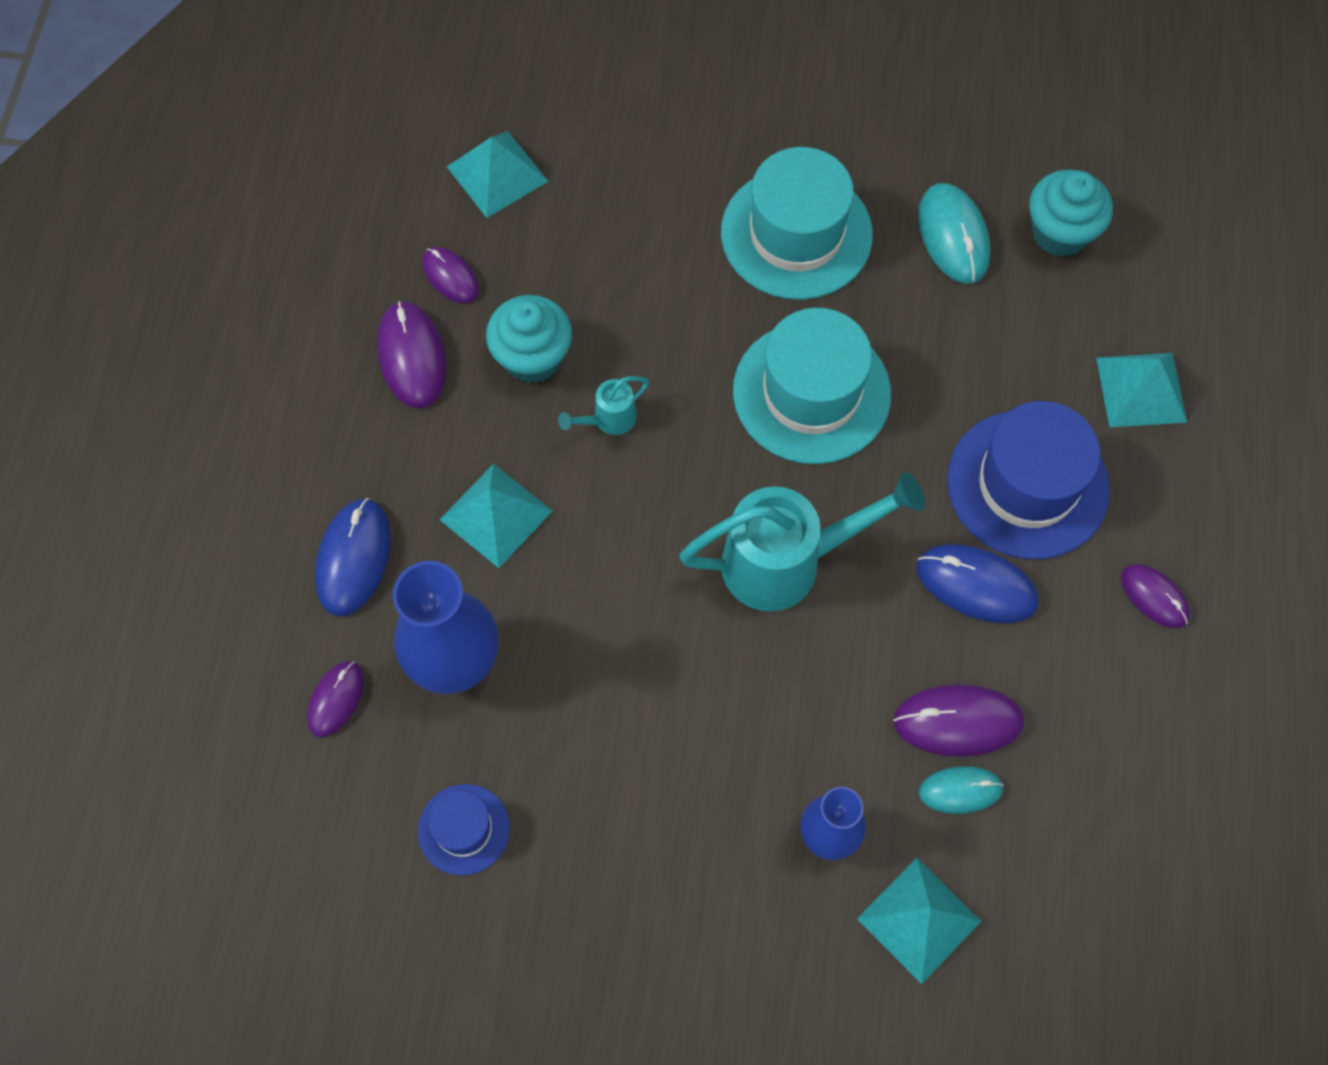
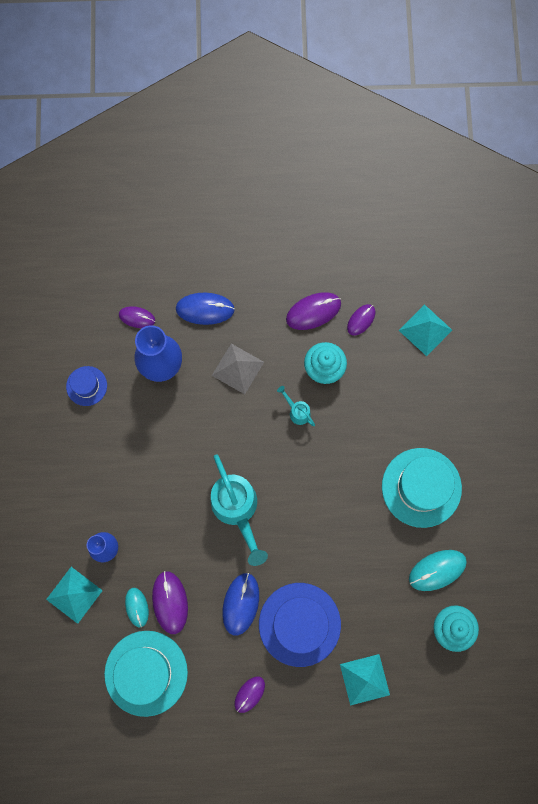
camera: 80 degrees right, 10 degrees up
turquoise pyramid [440,464,552,568] -> grey pyramid [212,344,264,394]
turquoise hat [733,308,891,464] -> turquoise hat moved to [104,631,188,717]

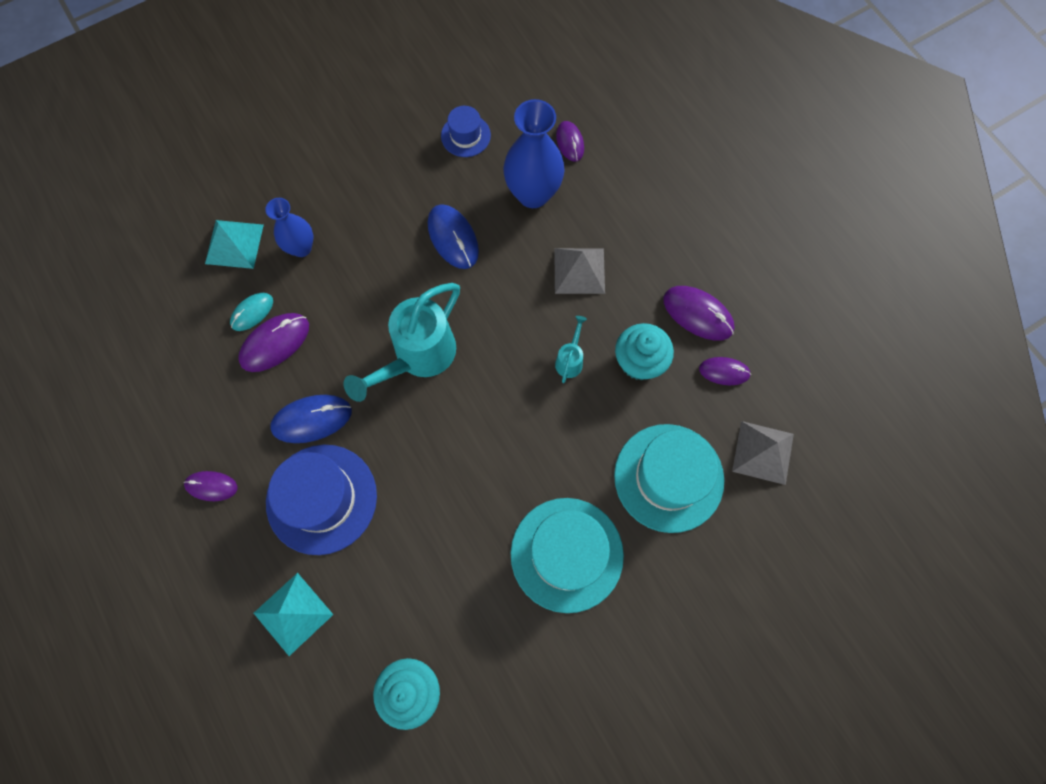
camera: 60 degrees right, 5 degrees down
turquoise hat [104,631,188,717] -> turquoise hat moved to [614,424,724,533]
blue mouse [176,293,235,325] -> blue mouse moved to [428,204,479,269]
turquoise pyramid [399,304,452,356] -> grey pyramid [732,421,794,485]
turquoise mouse [409,550,467,591] -> none

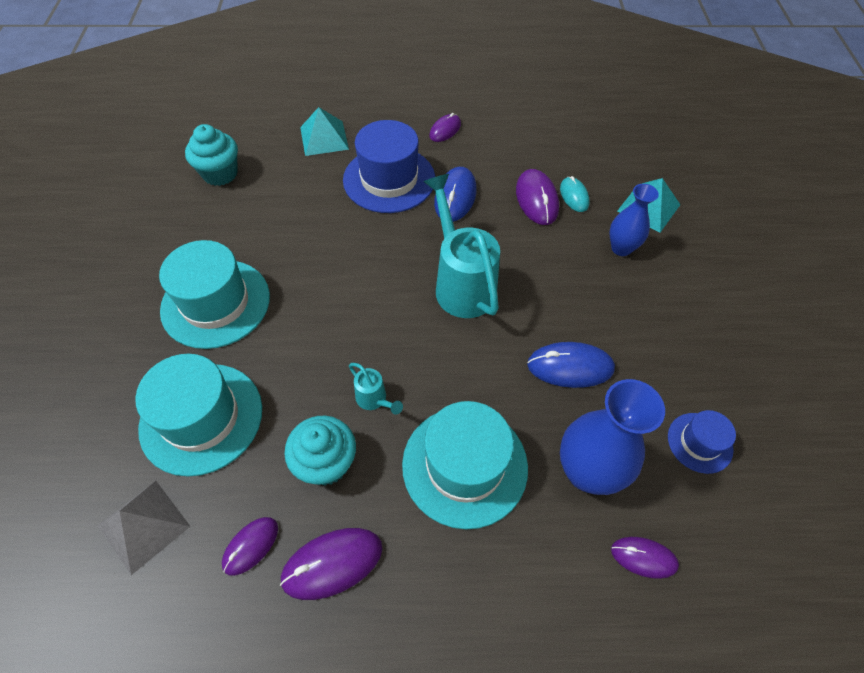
camera: 120 degrees right, 15 degrees down
grey pyramid [554,248,605,294] -> turquoise hat [402,401,528,529]

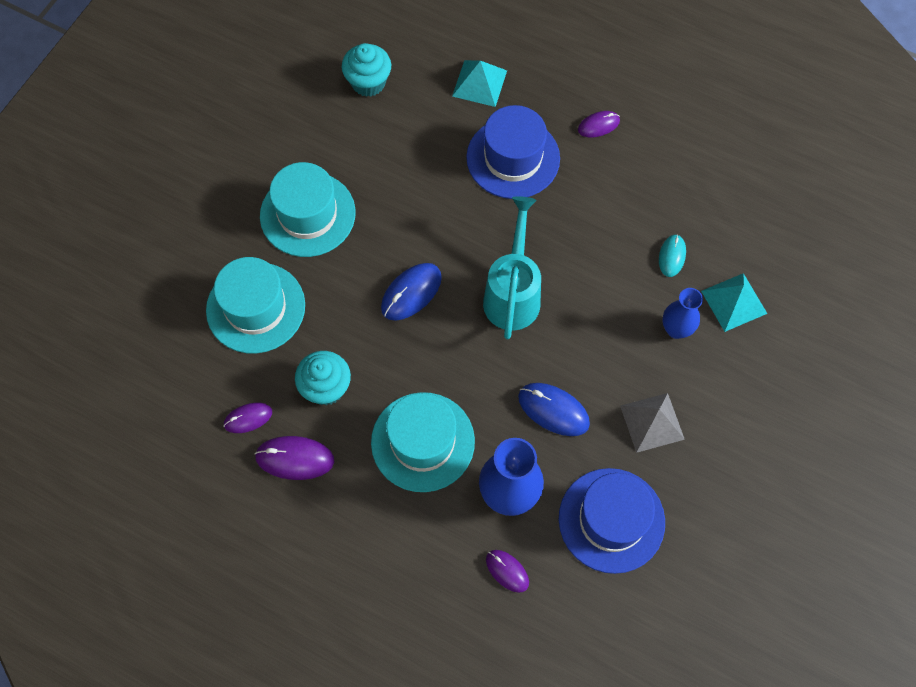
camera: 30 degrees right, 10 degrees up
grey pyramid [98,481,191,575] -> grey pyramid moved to [620,393,685,453]
turquoise watering can [349,363,403,415] -> none
blue mouse [434,167,477,222] -> blue mouse moved to [381,263,442,321]
purple mouse [516,169,559,225] -> none
blue hat [668,410,736,474] -> blue hat [559,468,665,574], size x1.91

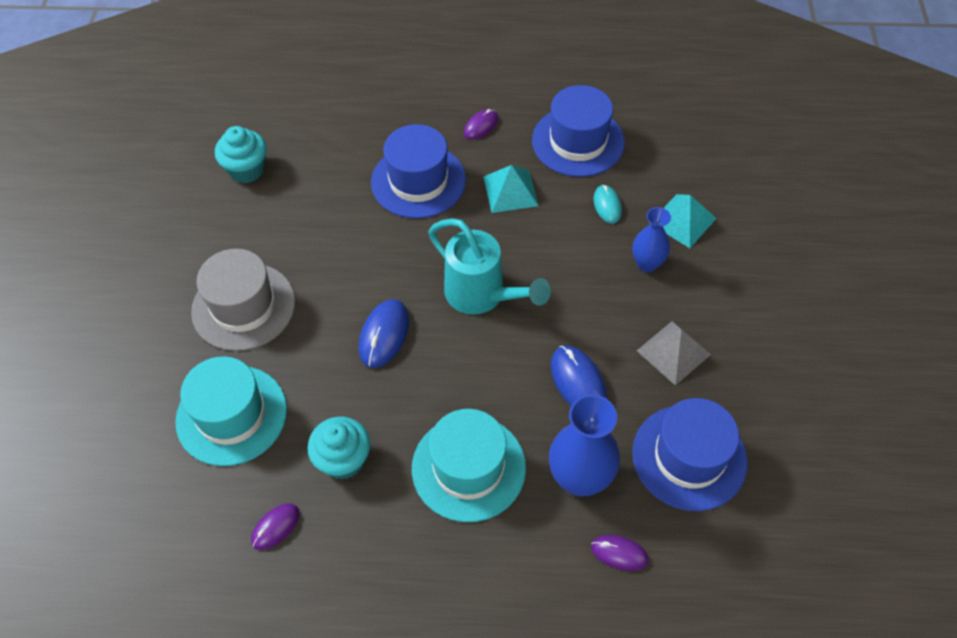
camera: 25 degrees left, 10 degrees down
purple mouse [254,436,334,480] -> none
turquoise hat [260,162,356,257] -> grey hat [191,249,295,351]
turquoise pyramid [452,60,507,107] -> turquoise pyramid moved to [484,165,538,213]
turquoise watering can [483,196,541,339] -> turquoise watering can turned 150 degrees clockwise [428,218,551,315]
blue mouse [518,383,590,436] -> blue mouse turned 60 degrees clockwise [551,345,607,406]
none -> blue hat [532,85,625,177]

